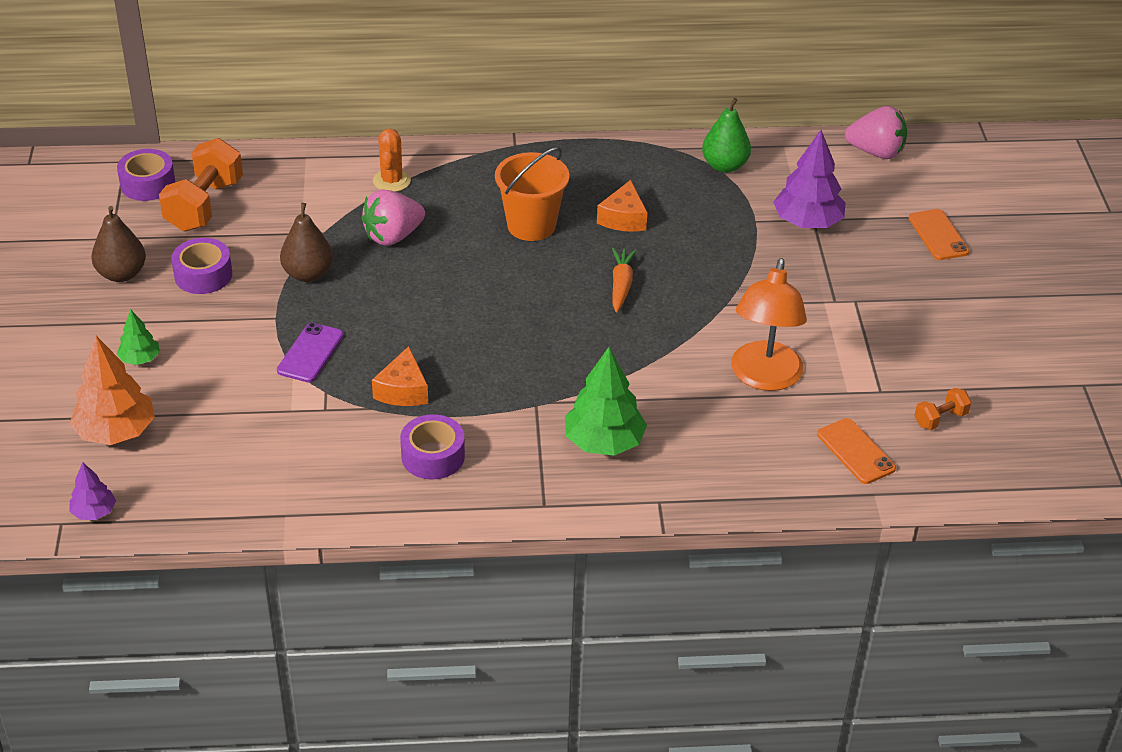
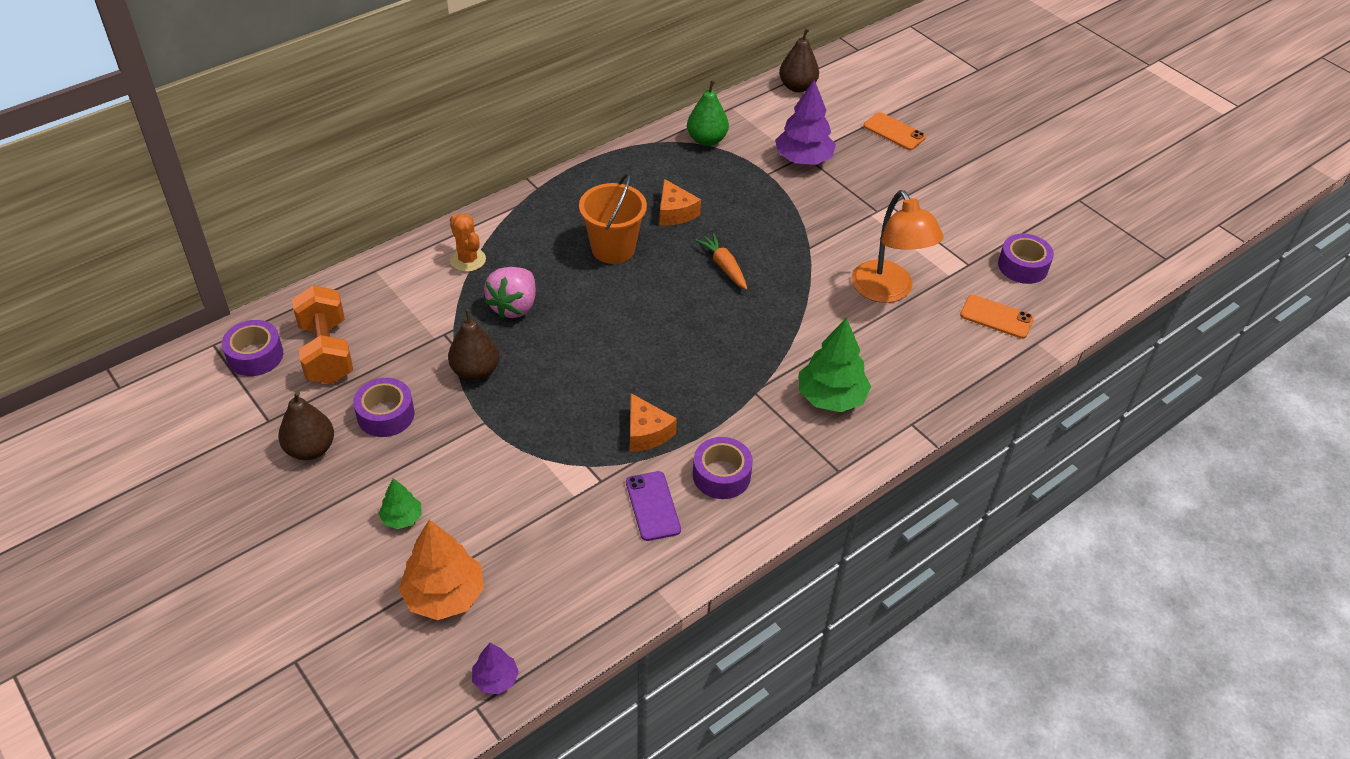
camera: 35 degrees left, 5 degrees up
purple phone [277,323,344,382] -> purple phone moved to [626,471,681,541]
pink strawberry [845,106,907,159] -> brown pear [779,29,819,92]
orange dumbbell [914,388,971,430] -> purple tape [998,234,1054,284]

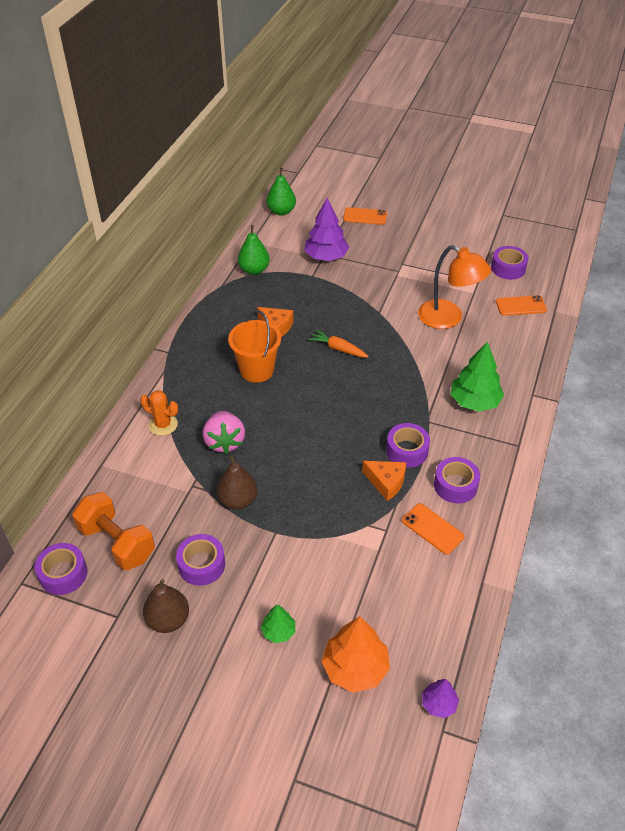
camera: 30 degrees left, 0 degrees up
purple phone [626,471,681,541] -> orange phone [402,503,464,554]
brown pear [779,29,819,92] -> green pear [267,168,296,216]
none -> purple tape [386,423,430,467]

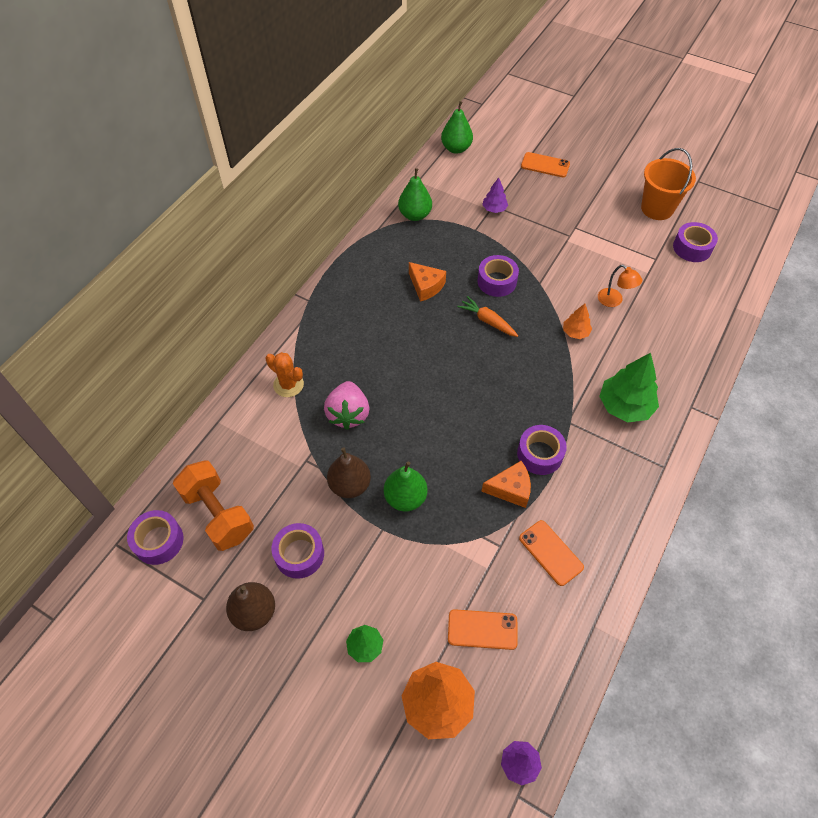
camera: 10 degrees right, 10 degrees up
orange bucket [228,310,281,383] -> orange bucket moved to [641,148,696,220]
purple tree [305,198,349,261] -> purple tree [482,177,508,213], size x0.53
orange cheese [362,461,406,501] -> orange cheese turned 45 degrees counterclockwise [481,461,531,508]
orange lamp [418,245,491,329] -> orange lamp [598,265,642,307], size x0.51
purple tape [434,457,480,503] -> purple tape moved to [477,255,519,297]
orange phone [496,295,547,316] -> orange phone moved to [448,609,517,650]
none -> green pear [384,461,428,511]
none -> orange tree [563,304,592,339]

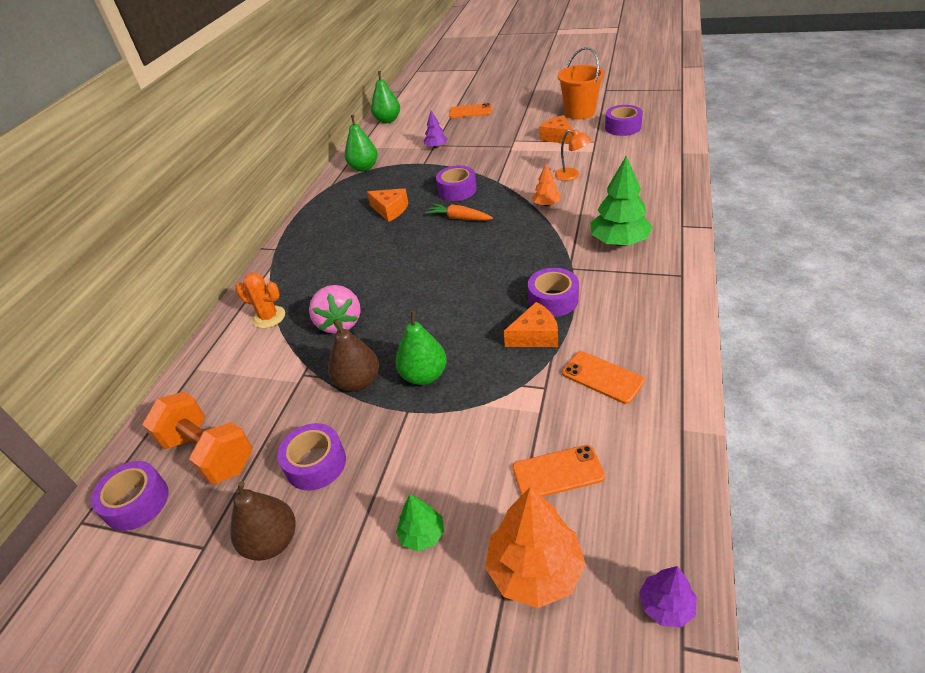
camera: 10 degrees left, 15 degrees down
none -> orange cheese [540,115,573,144]

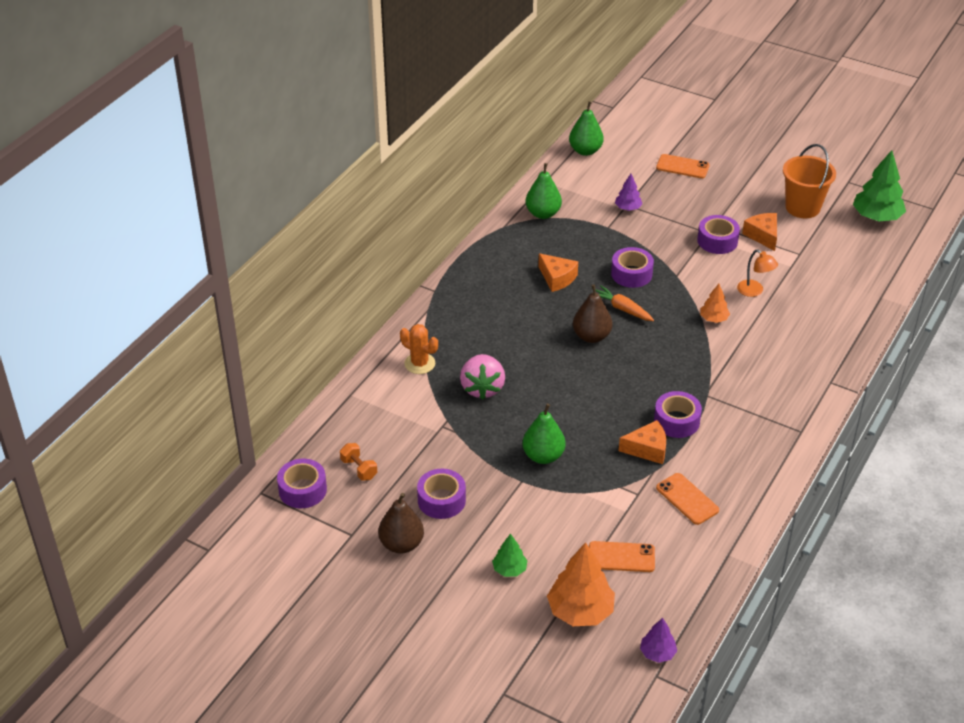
camera: 10 degrees right, 0 degrees up
orange dumbbell [142,392,253,485] -> orange dumbbell [340,443,377,481], size x0.49
brown pear [328,319,379,392] -> brown pear moved to [573,284,612,343]
green tree [591,155,652,246] -> green tree moved to [853,150,906,221]
purple tape [605,105,643,136] -> purple tape moved to [697,215,740,254]

